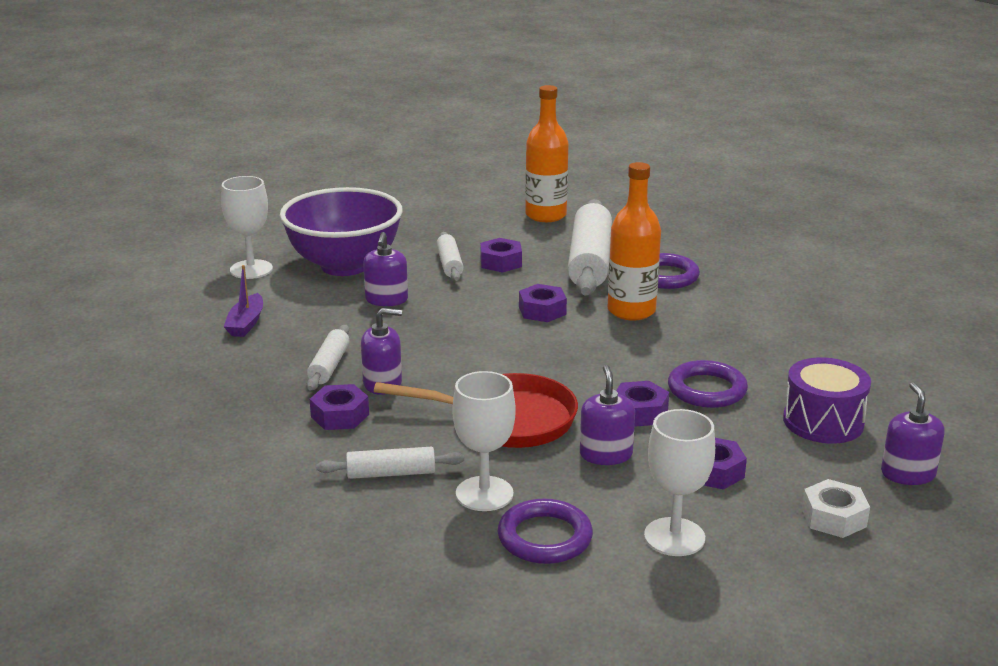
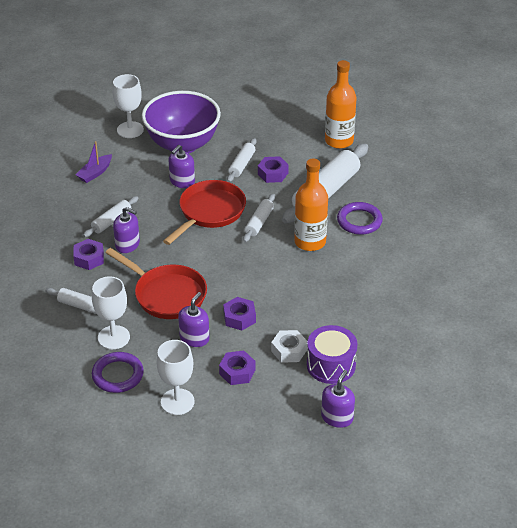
camera: 30 degrees right, 15 degrees up
purple nut [519,284,567,322] -> white rolling pin [243,194,275,242]
purple ring [668,360,748,408] -> none
white nut [802,479,870,538] -> white nut moved to [271,330,307,363]
none -> red pan [163,180,246,245]

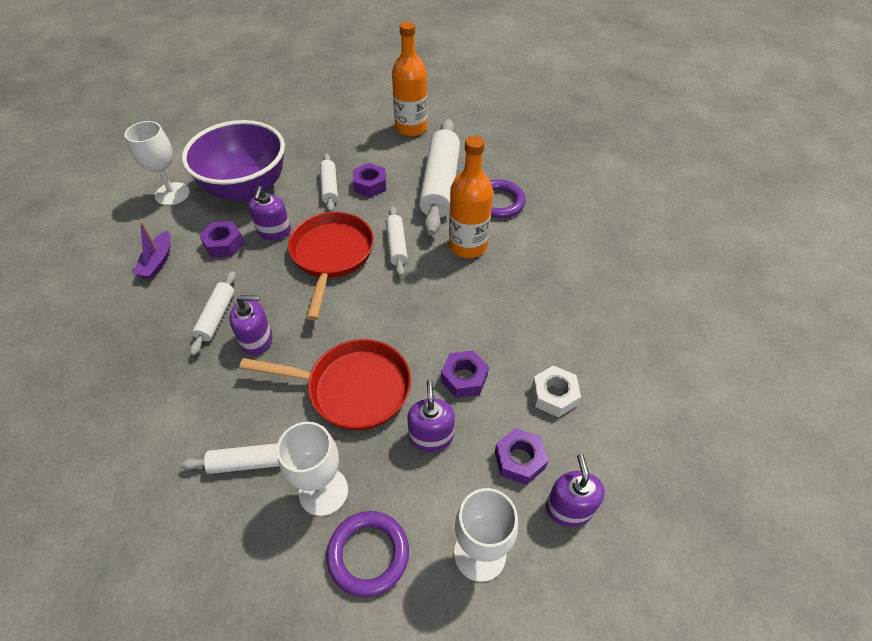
camera: 30 degrees left, 10 degrees up
purple nut [73,239,104,270] -> purple nut moved to [199,221,244,258]
purple drum [307,325,358,384] -> none
purple soap dispenser [321,370,355,428] -> purple soap dispenser moved to [546,454,605,527]

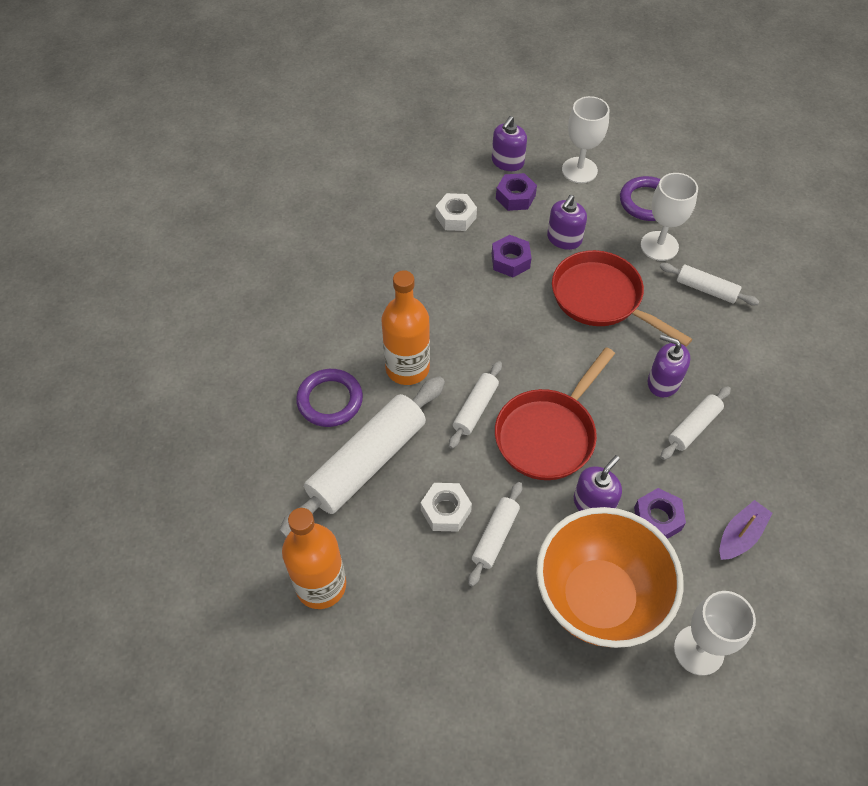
camera: 145 degrees left, 5 degrees up
purple bowl [182,120,285,202] -> orange bowl [536,507,684,648]
purple nut [353,163,386,198] -> white nut [421,483,472,532]

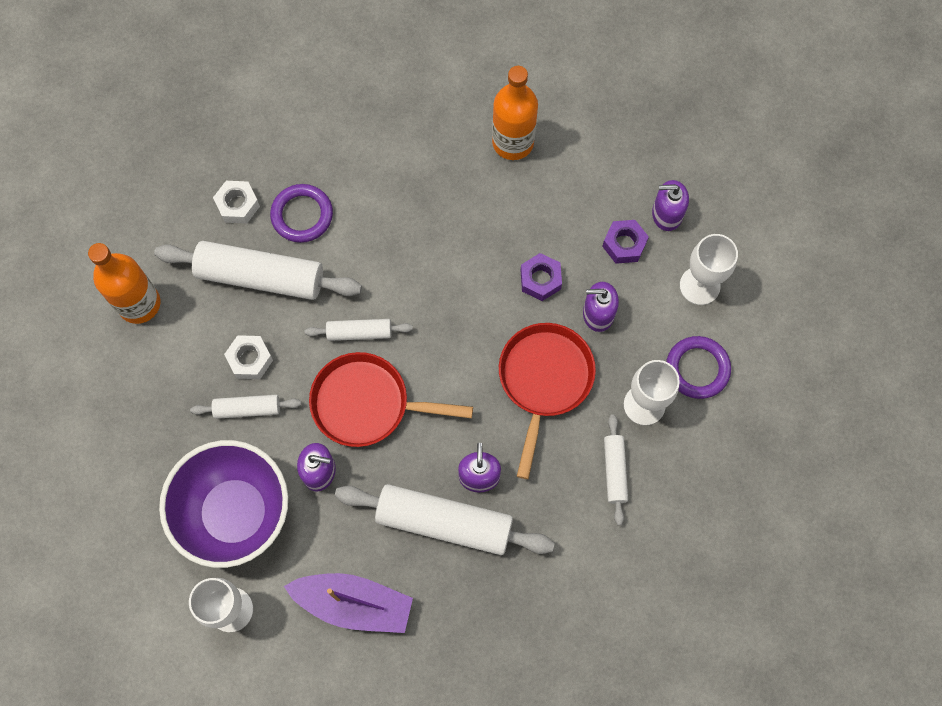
camera: 60 degrees right, 15 degrees up
orange bottle [382,270,430,385] -> orange bottle moved to [492,66,538,160]
white nut [436,193,477,231] -> white nut moved to [213,181,260,224]
orange bowl [536,507,684,648] -> purple bowl [159,440,288,568]
purple nut [634,488,686,539] -> none
white rolling pin [660,386,731,460] -> white rolling pin [335,484,555,555], size x1.97
purple boat [719,500,772,560] -> purple boat [284,573,413,633], size x1.73

